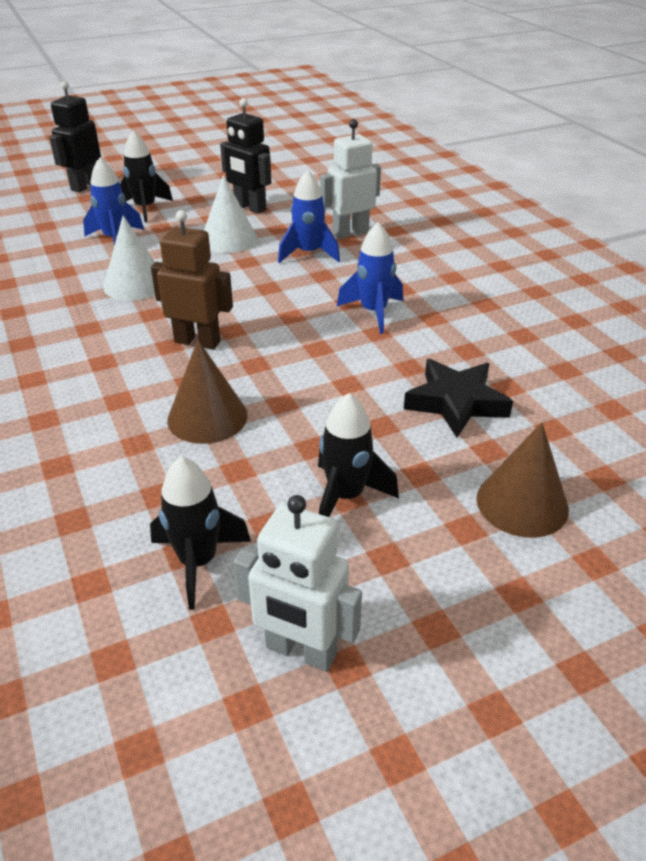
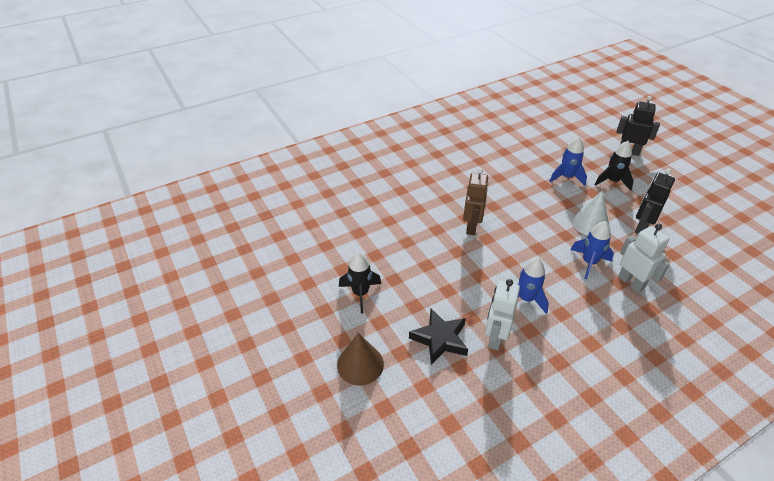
camera: 85 degrees right, 5 degrees up
white cone [103,216,155,301] -> none
black rocket [150,456,251,610] -> none
brown cone [167,340,248,444] -> none
white robot [233,495,362,672] -> white robot moved to [485,279,520,350]

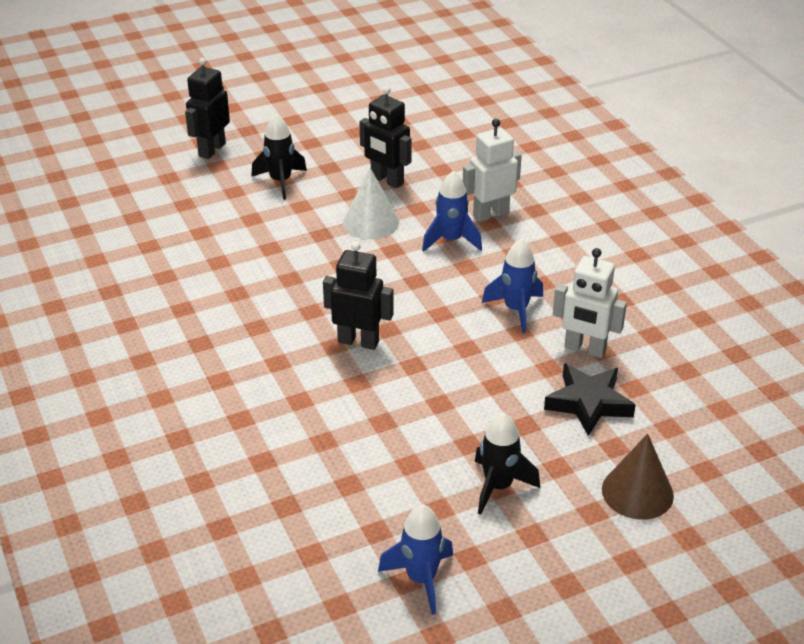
camera: 85 degrees left, 5 degrees down
brown robot [463,168,489,235] -> black robot [323,241,394,350]
blue rocket [549,137,587,186] -> blue rocket moved to [378,504,453,615]

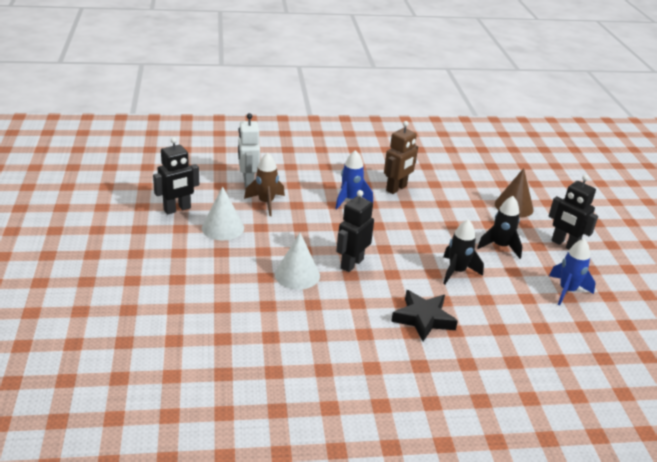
camera: 75 degrees left, 5 degrees down
black robot [185,58,230,159] -> black robot moved to [549,175,598,249]
black rocket [251,114,307,200] -> black rocket moved to [443,219,484,284]
blue rocket [422,171,482,252] -> brown rocket [244,153,285,216]
black star [544,363,636,436] -> black star moved to [391,290,458,341]
white robot [553,248,627,358] -> brown robot [384,121,418,194]
none -> white cone [275,233,320,290]

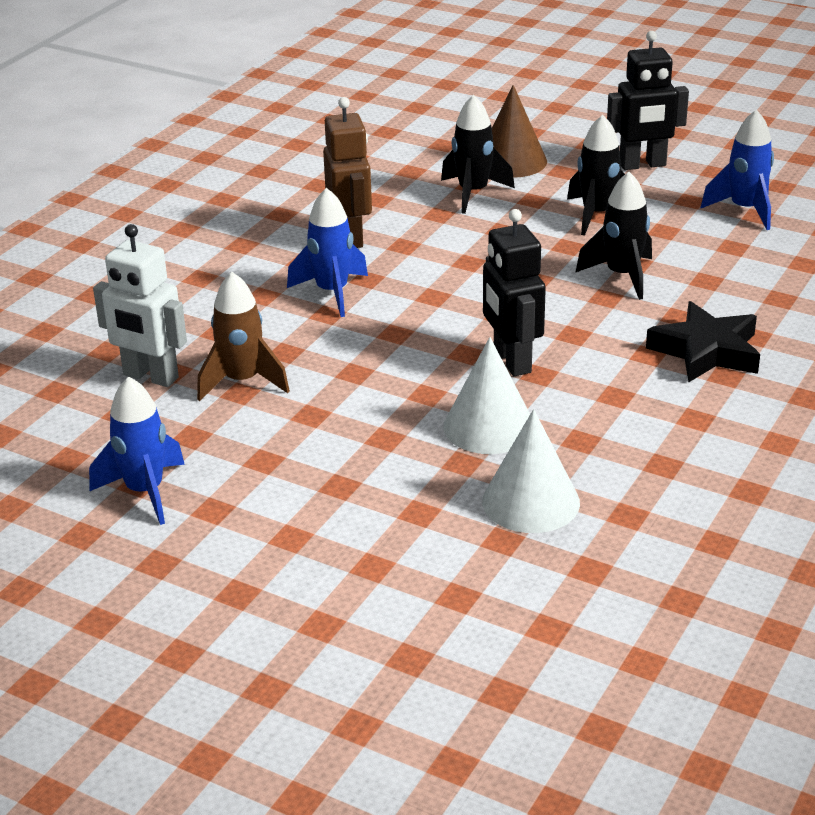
camera: 50 degrees left, 0 degrees up
black robot [153,137,199,215] -> blue rocket [89,376,185,525]
white cone [202,186,244,240] -> white cone moved to [482,409,580,533]
none -> black rocket [441,95,515,214]

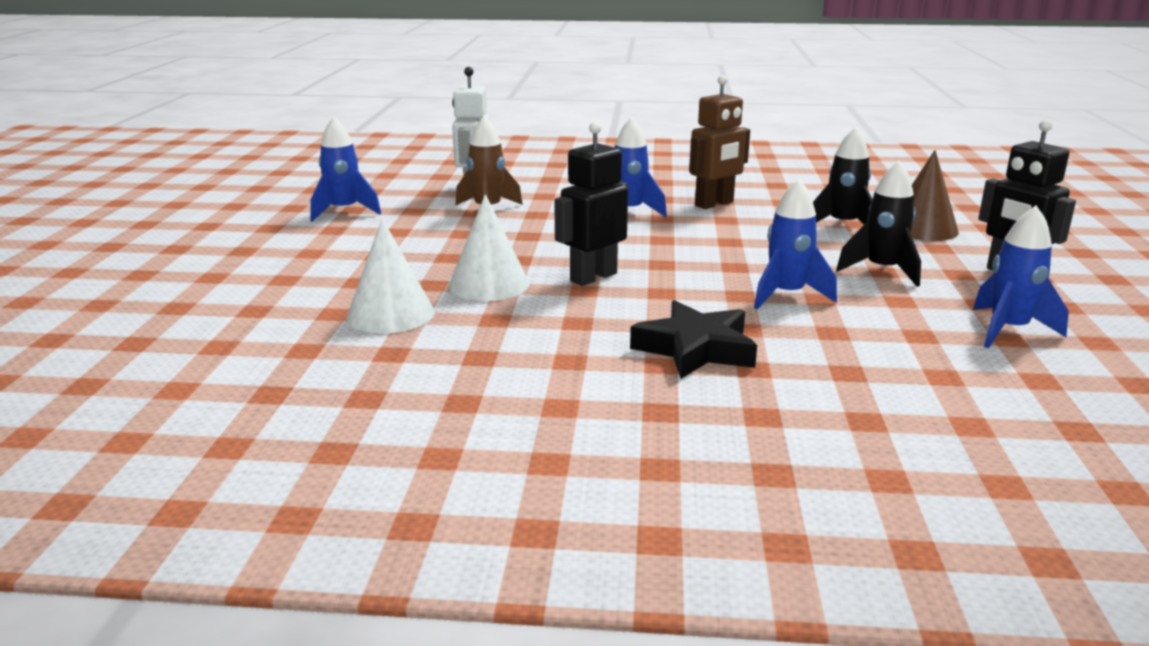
camera: 65 degrees right, 10 degrees down
black rocket [575,172,652,300] -> blue rocket [754,179,837,310]

